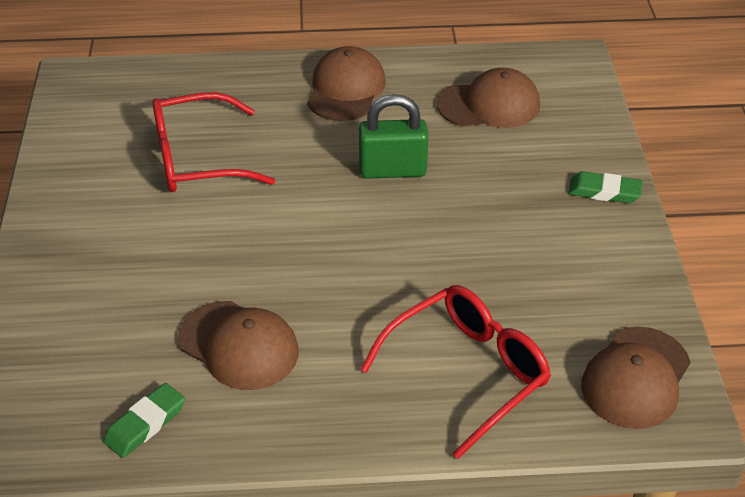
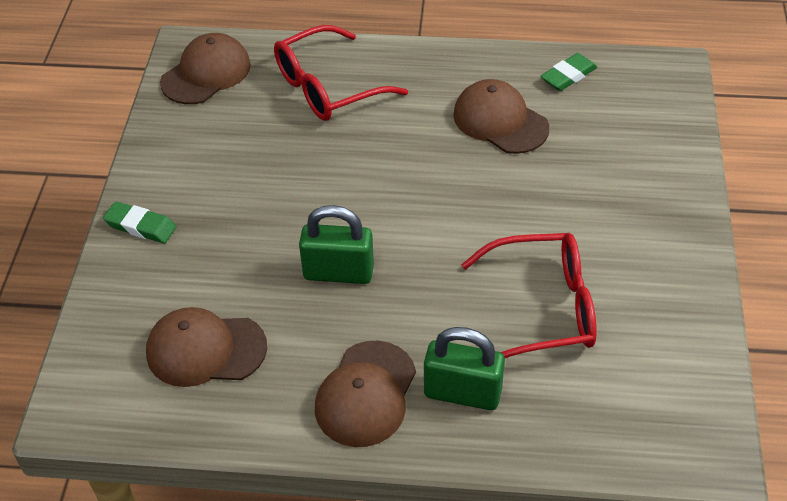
camera: 170 degrees left, 5 degrees up
none -> green padlock [424,327,505,410]

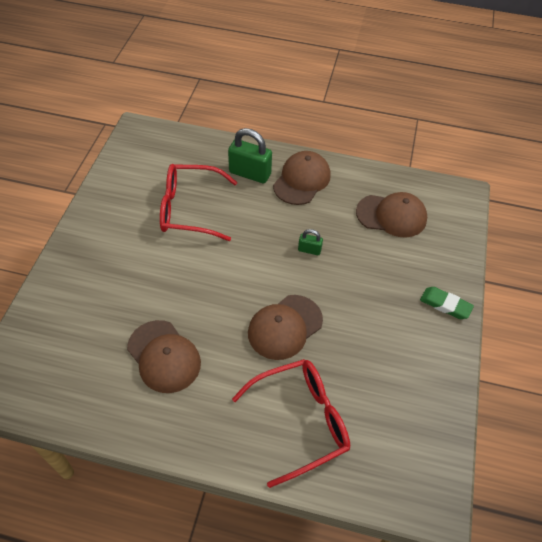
camera: 175 degrees left, 5 degrees up
brown cap [160,33,251,104] -> brown cap moved to [248,295,323,360]
green padlock [299,205,374,284] -> green padlock [298,229,323,255], size x0.51
green eraser [540,53,598,91] -> none

